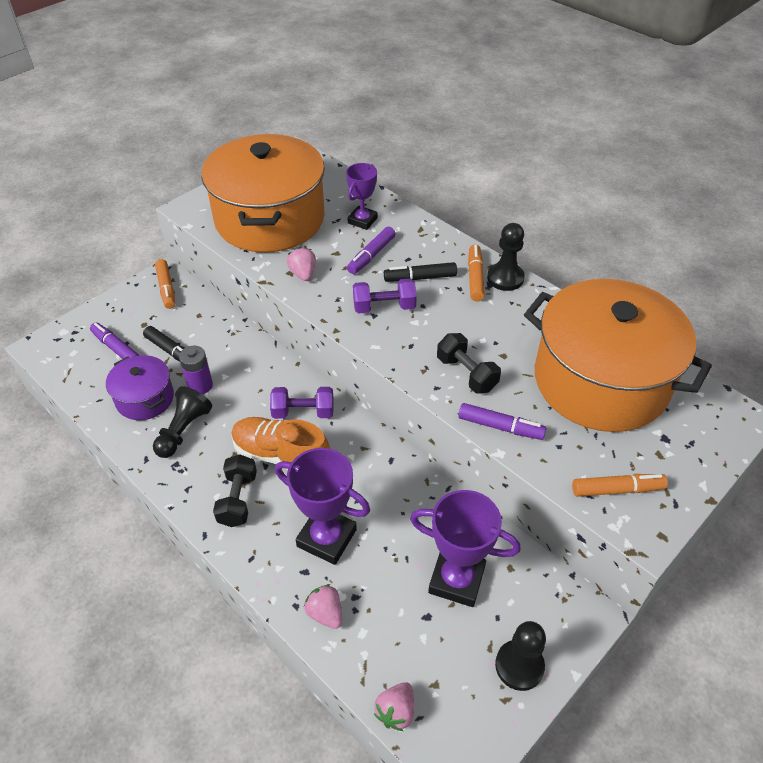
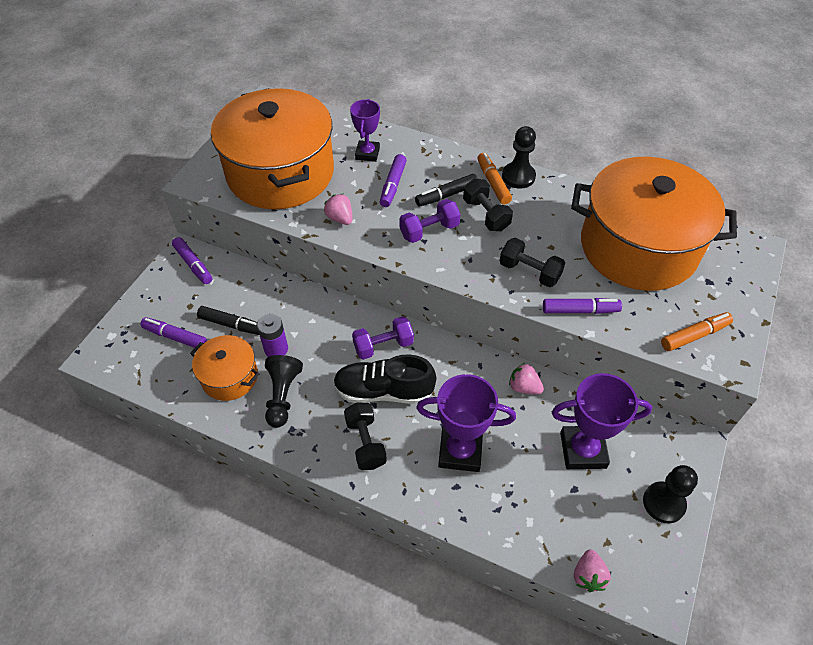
camera: 20 degrees left, 5 degrees up
purple pot [106,355,174,420] -> orange pot [190,335,259,401]
orange marker [155,259,175,309] -> purple marker [172,237,212,284]
orange shoe [231,417,330,470] -> black shoe [333,354,436,404]
pink strawberry [304,584,342,629] -> pink strawberry moved to [509,363,544,394]
none -> black dumbbell [463,178,513,231]

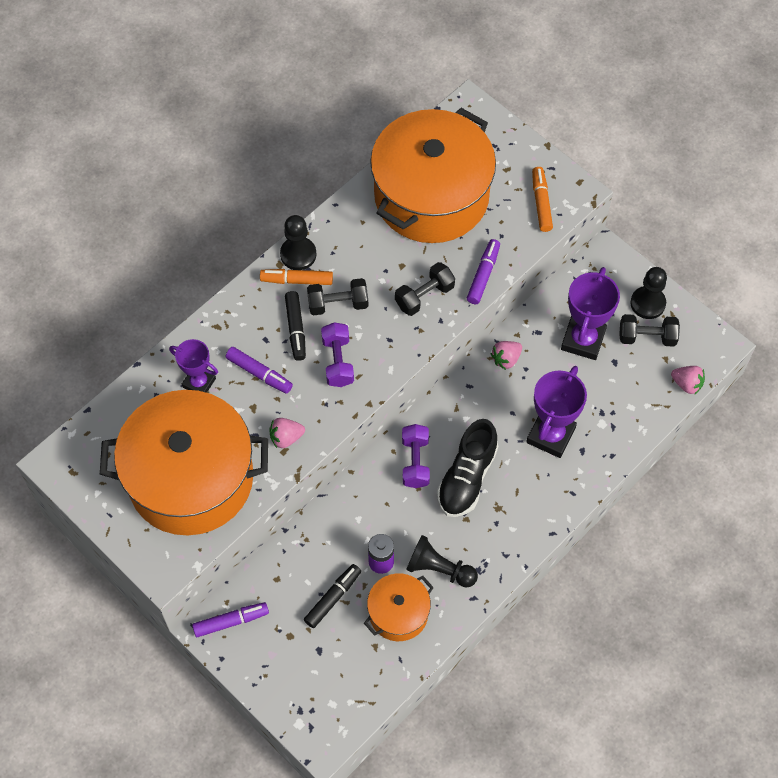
camera: 70 degrees left, 10 degrees up
purple marker [140,317,207,348] -> none
black dumbbell [344,402,387,470] -> black dumbbell moved to [619,314,680,347]

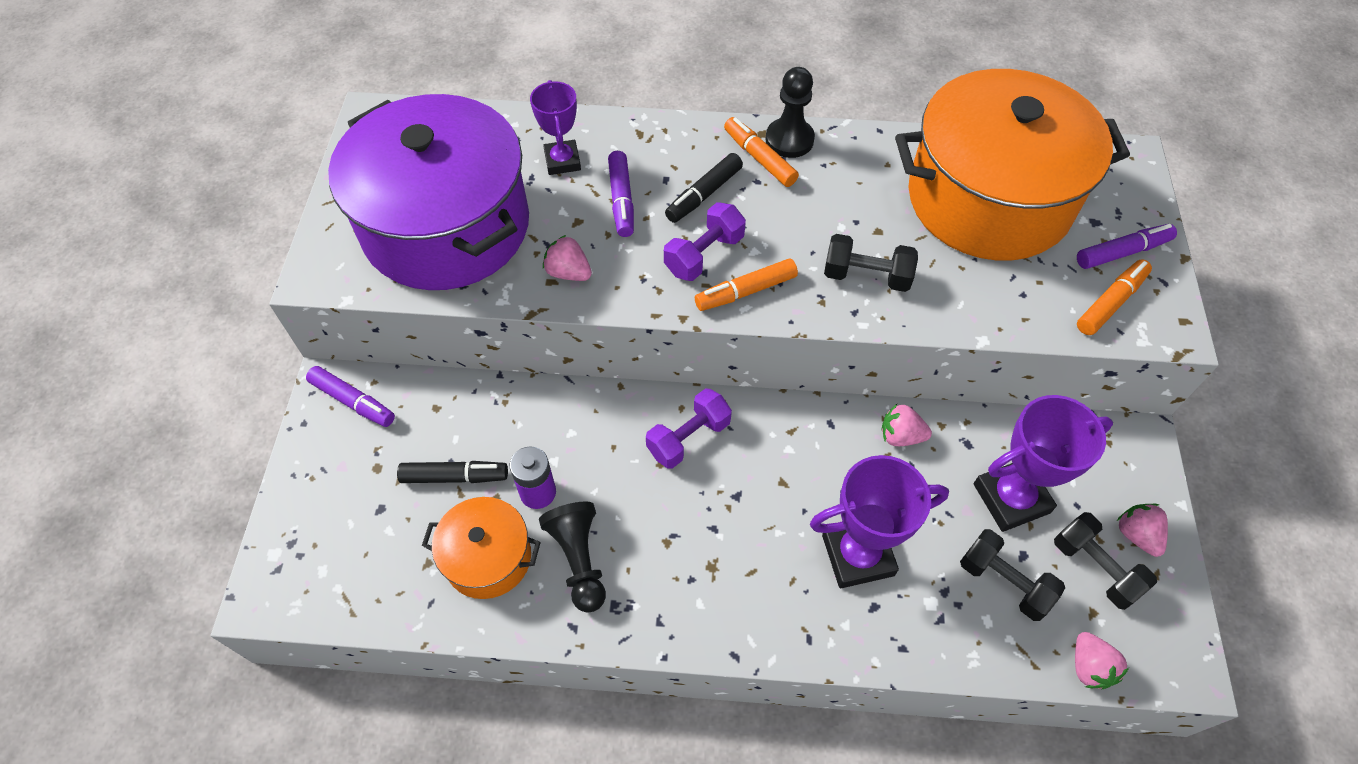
camera: 50 degrees right, 5 degrees down
orange pot [100,390,268,535] -> purple pot [328,94,529,290]
black dumbbell [307,278,368,316] -> black dumbbell moved to [960,529,1065,621]
black shoe [437,419,498,517] -> none
purple marker [467,239,500,304] -> purple marker moved to [1077,224,1177,269]
black pawn [630,267,667,319] -> pink strawberry [1117,504,1168,557]
none -> orange marker [695,258,798,311]

